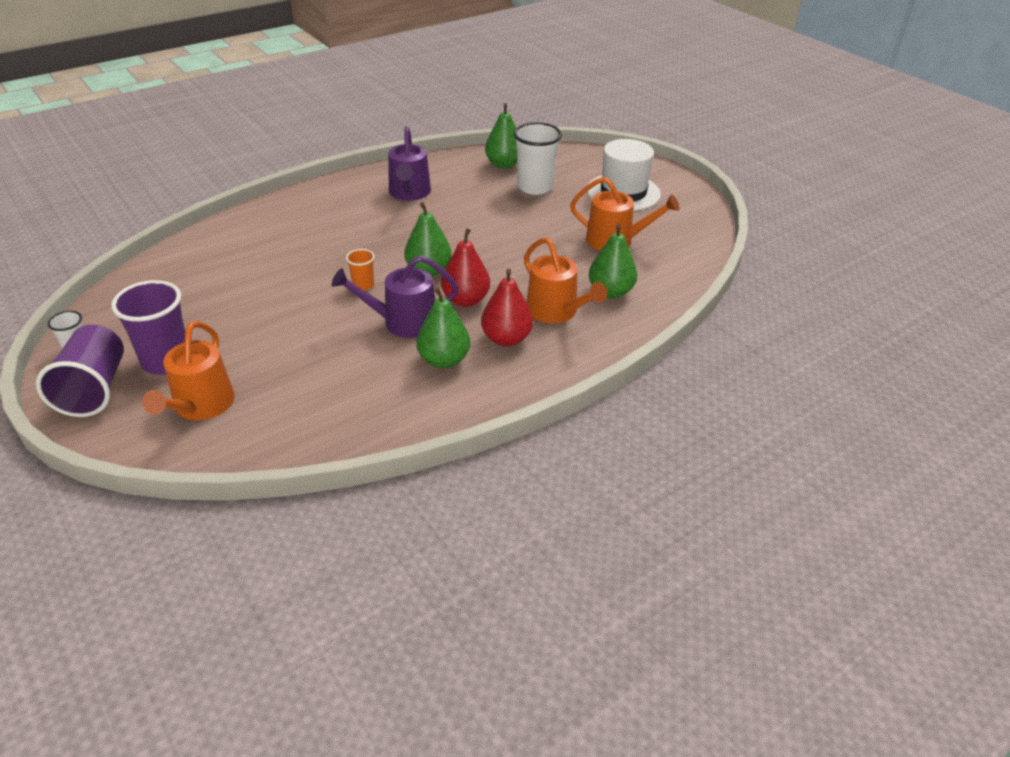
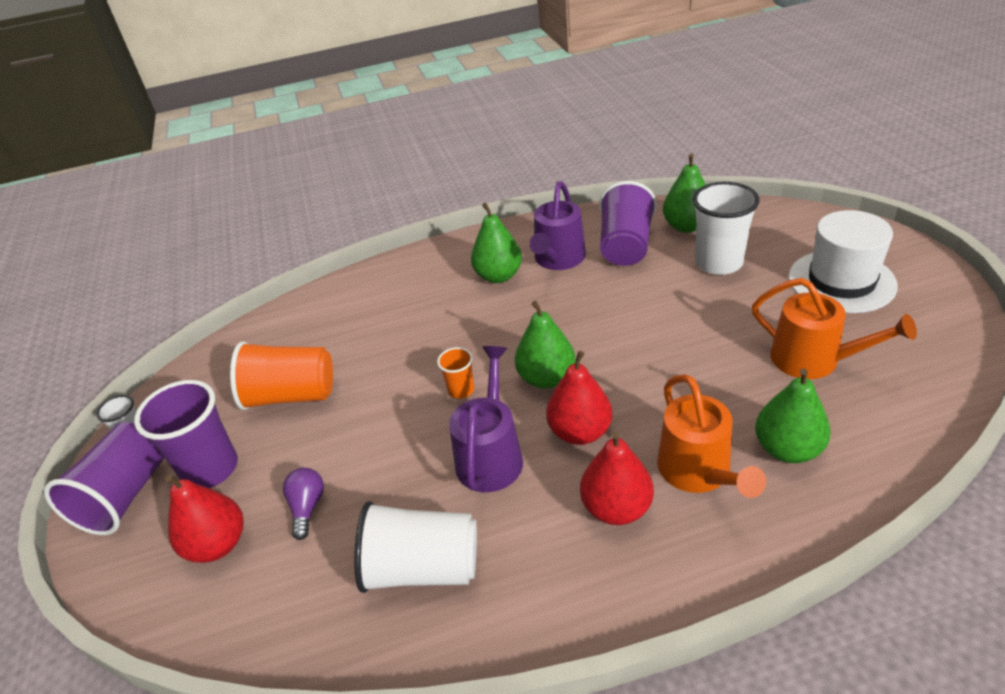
camera: 25 degrees right, 0 degrees up
orange watering can [142,321,235,420] -> red pear [165,475,243,563]
purple watering can [332,256,459,338] -> purple watering can turned 90 degrees clockwise [449,346,523,492]
green pear [416,287,470,368] -> green pear moved to [471,203,522,283]
none -> orange cup [230,341,333,410]
none -> purple light bulb [283,468,324,540]
none -> white cup [354,501,477,593]
none -> purple cup [599,181,657,266]

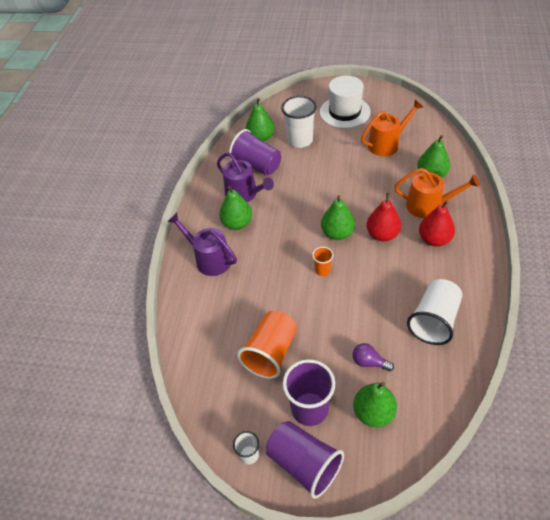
camera: 65 degrees left, 10 degrees up
red pear [165,475,243,563] -> green pear [353,382,397,427]
purple watering can [449,346,523,492] -> purple watering can moved to [167,213,237,276]

